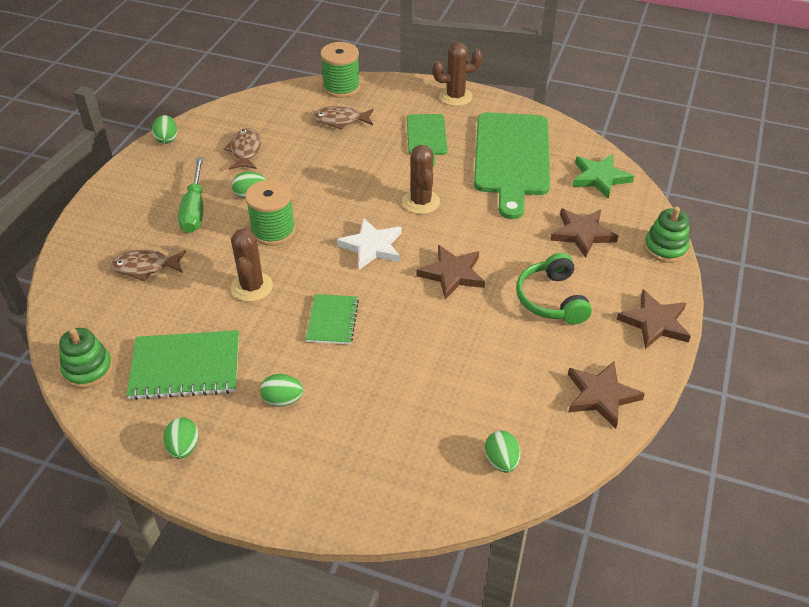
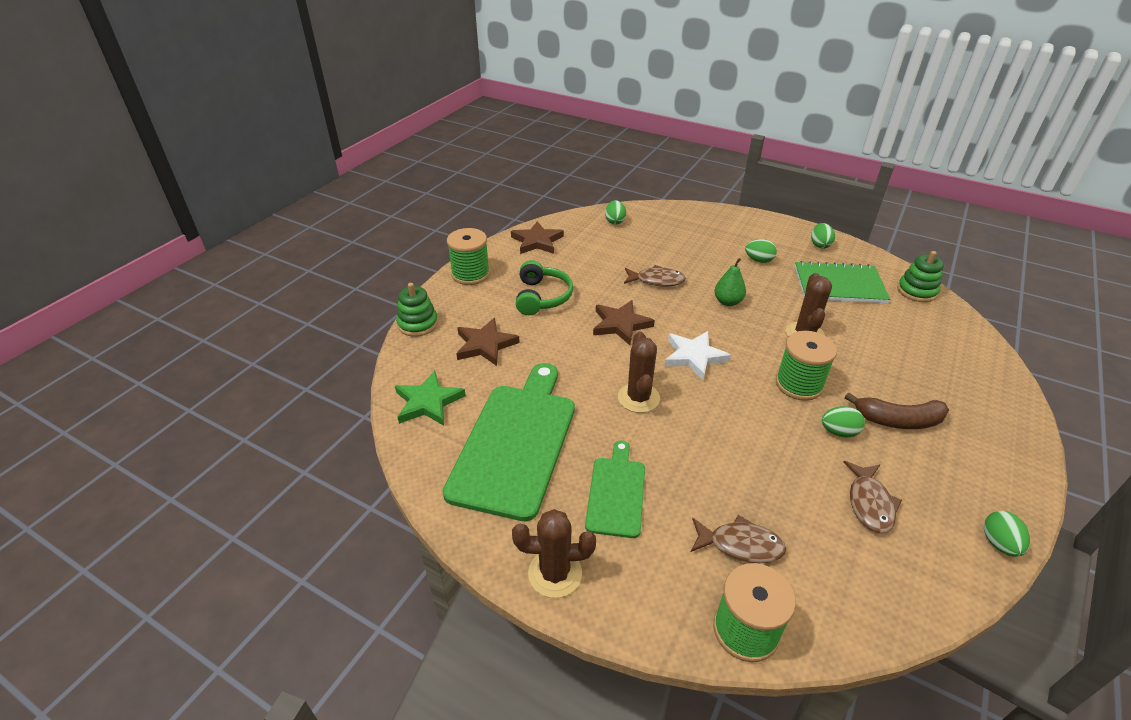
camera: 170 degrees left, 5 degrees down
brown fish [111,250,186,281] -> brown fish moved to [624,265,686,286]
green screwdriver [178,157,203,233] -> brown banana [845,392,949,429]
green notebook [306,294,359,344] -> green pear [714,258,746,306]
brown star [617,290,691,349] -> green spool [447,228,490,285]

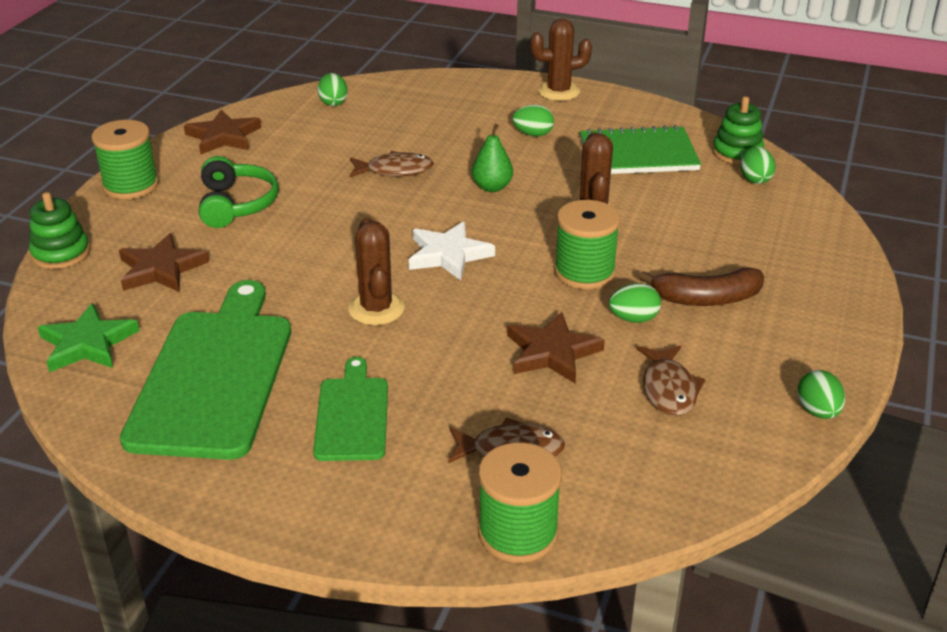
camera: 10 degrees left, 5 degrees down
brown cactus [512,509,596,598] -> brown cactus moved to [530,19,592,101]
brown star [593,300,655,345] -> brown star moved to [507,312,605,383]
green egg [811,223,835,249] -> green egg moved to [740,146,776,184]

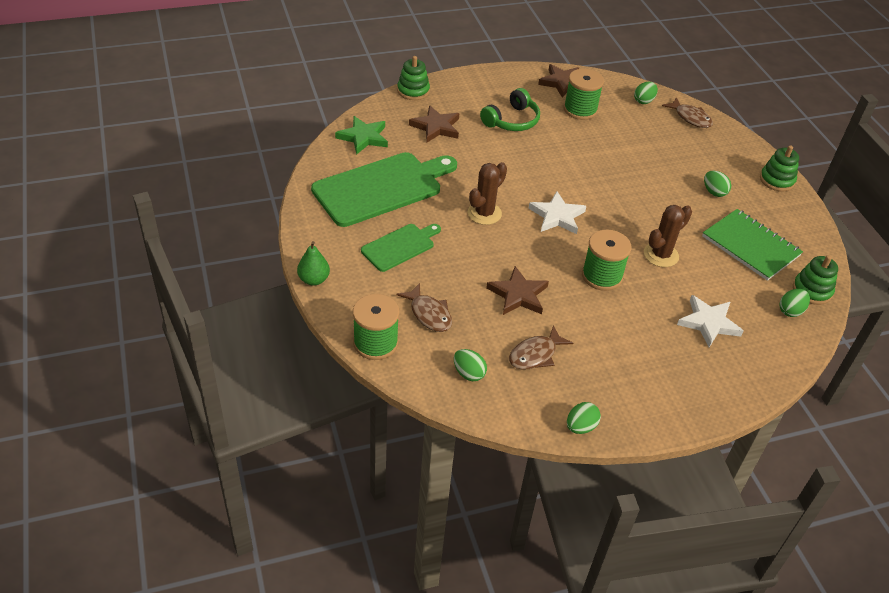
camera: 50 degrees right, 10 degrees up
green spool [92,120,159,199] -> green spool moved to [564,69,604,120]
brown fish [350,151,434,177] -> brown fish moved to [662,97,713,128]
green pear [472,124,513,192] -> green pear moved to [297,241,330,286]
brown cactus [530,19,592,101] -> green stacking toy [760,145,799,192]
green egg [609,283,661,323] -> green egg moved to [454,349,487,381]
brown banana [639,267,764,306] -> none
none -> white star [677,295,743,347]

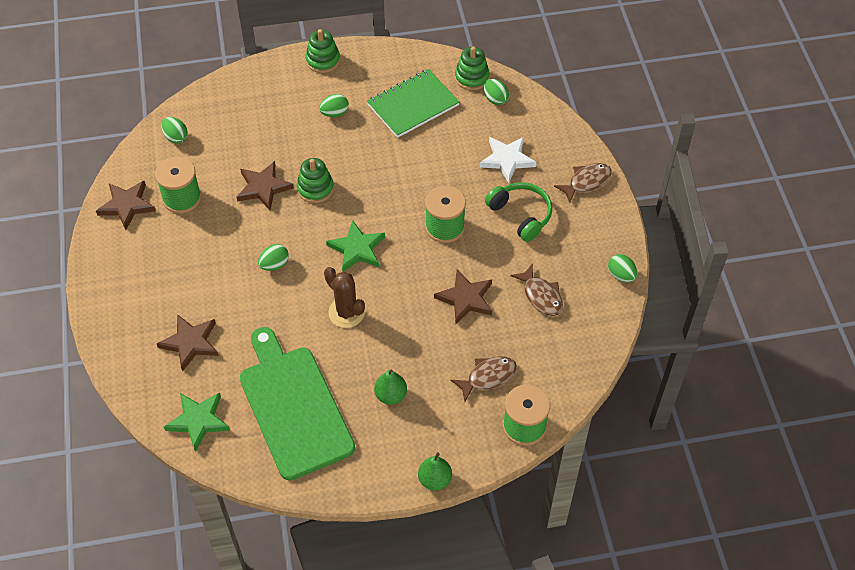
camera: 80 degrees left, 10 degrees up
green cutting board [361,224,441,272] -> green pear [374,369,407,405]
green stacking toy [397,56,430,100] -> green stacking toy moved to [297,158,334,203]
green egg [454,349,487,381] -> green egg moved to [258,244,289,271]
green headphones [480,88,540,131] -> green headphones moved to [485,182,552,242]
white star [528,191,586,234] -> green star [326,220,385,272]
brown cactus [644,205,692,267] -> none
brown fish [662,97,713,128] -> brown fish moved to [554,163,612,203]
none -> brown star [237,161,294,210]

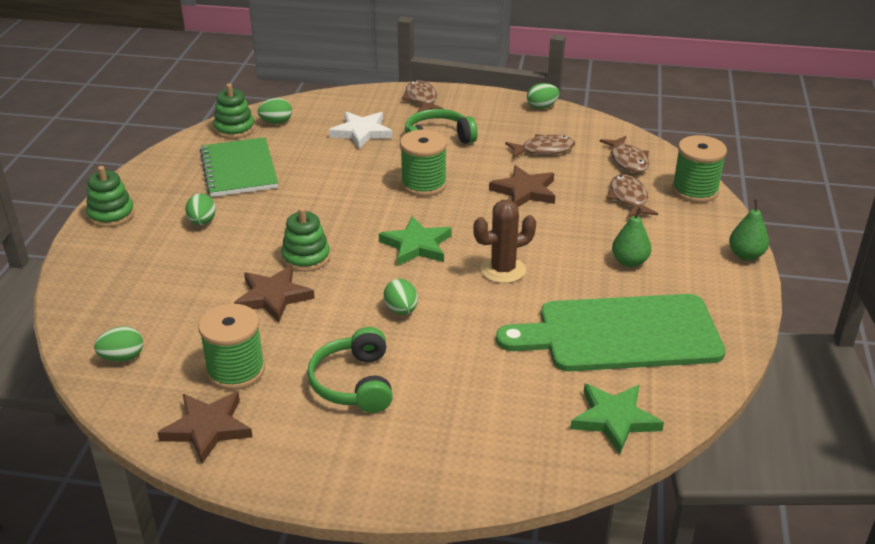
camera: 70 degrees left, 20 degrees down
brown star [157,314,219,372] -> none
none -> green headphones [307,327,393,413]
none -> brown fish [600,136,649,173]

